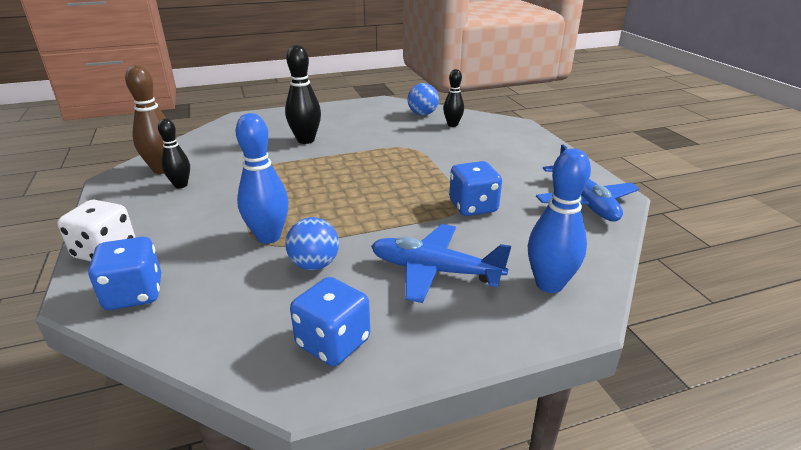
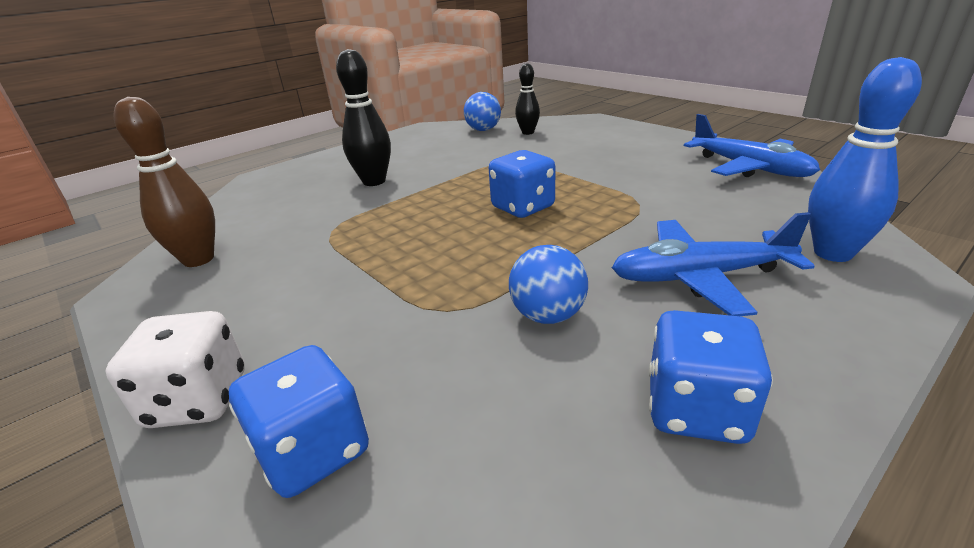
camera: 20 degrees left, 0 degrees up
black bowling pin [158,119,190,188] -> none
blue bowling pin [236,113,289,244] -> none
blue dice [449,161,502,216] -> blue dice moved to [489,150,555,218]

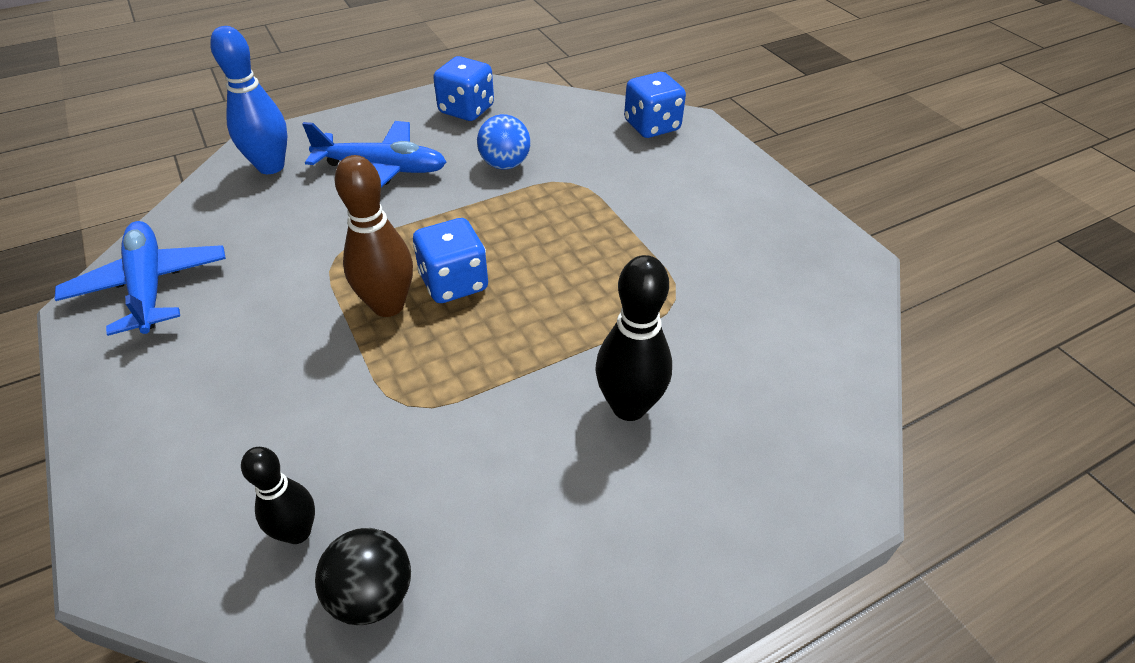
camera: 170 degrees left, 15 degrees up
white dice [105,311,245,428] -> none
brown bowling pin [113,97,215,267] -> brown bowling pin moved to [335,155,413,317]
blue ball [464,92,501,131] -> black ball [315,528,411,625]

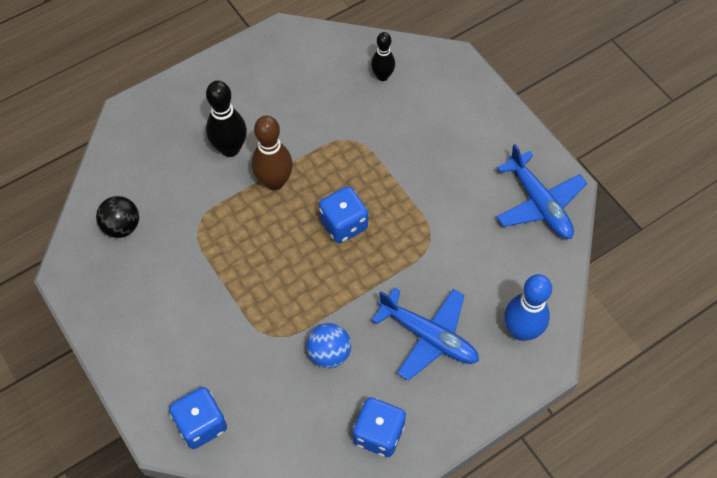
camera: 175 degrees right, 15 degrees up
blue plane [302,121,446,187] -> blue plane turned 150 degrees counterclockwise [372,287,479,381]
black ball [315,528,411,625] -> black ball moved to [96,196,139,238]
brown bowling pin [335,155,413,317] -> brown bowling pin moved to [252,116,293,190]

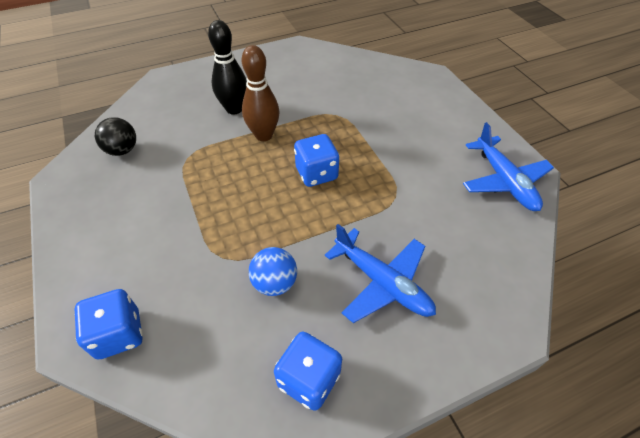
camera: 10 degrees right, 10 degrees down
black bowling pin [371,32,395,81] -> none
blue bowling pin [504,274,552,341] -> none

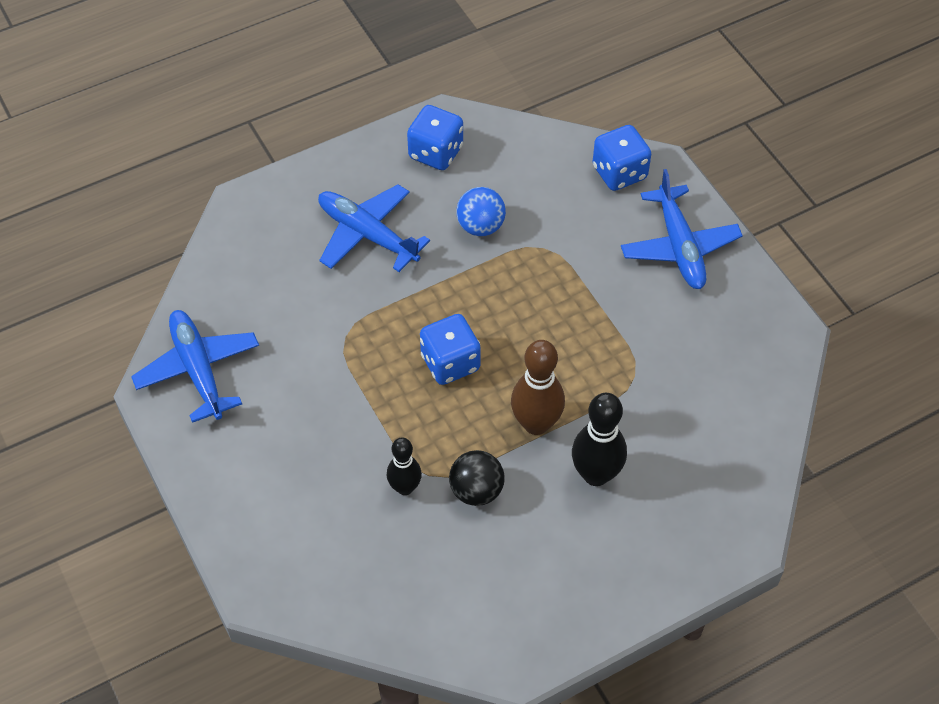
camera: 175 degrees right, 5 degrees up
black ball [95,117,136,156] -> black ball moved to [449,450,505,506]
none -> black bowling pin [387,437,422,495]
none -> blue plane [621,169,743,289]

